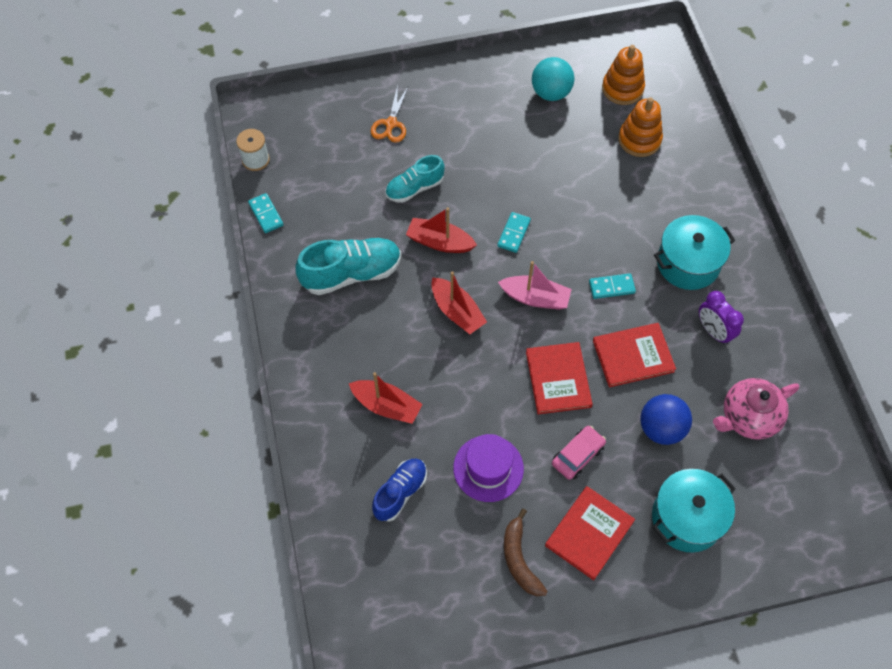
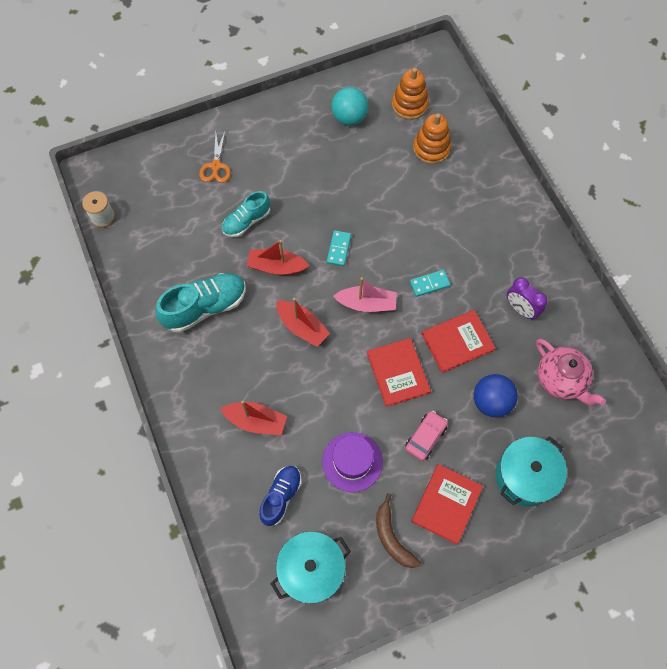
camera: 10 degrees left, 5 degrees up
turquoise domino [248,193,284,233] -> none
turquoise pot [654,215,735,290] -> turquoise pot moved to [271,531,351,604]
pink teapot [713,378,799,440] -> pink teapot turned 90 degrees counterclockwise [536,339,606,405]

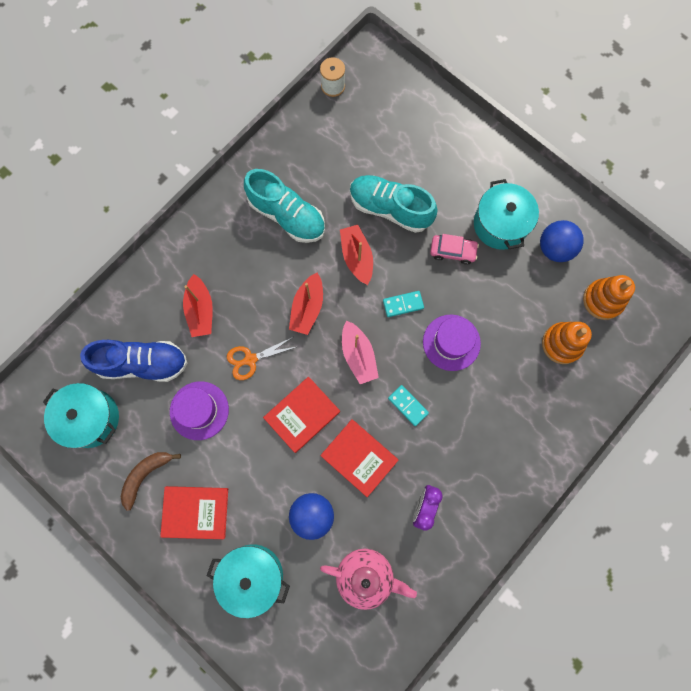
camera: 65 degrees right, 10 degrees up
orange scissors [199,131,231,183] -> orange scissors moved to [227,337,295,380]
turquoise shoe [222,191,270,237] -> turquoise shoe [350,175,438,233], size x1.56
blue shoe [259,466,302,526] -> blue shoe [80,340,188,382], size x1.56
turquoise ball [331,87,368,126] -> blue ball [540,220,584,262]
pink car [405,411,448,461] -> pink car moved to [430,234,479,265]
pink teapot [536,339,606,405] -> pink teapot turned 105 degrees counterclockwise [320,549,417,610]
none -> purple hat [423,315,481,371]
none -> turquoise pot [474,179,539,250]

